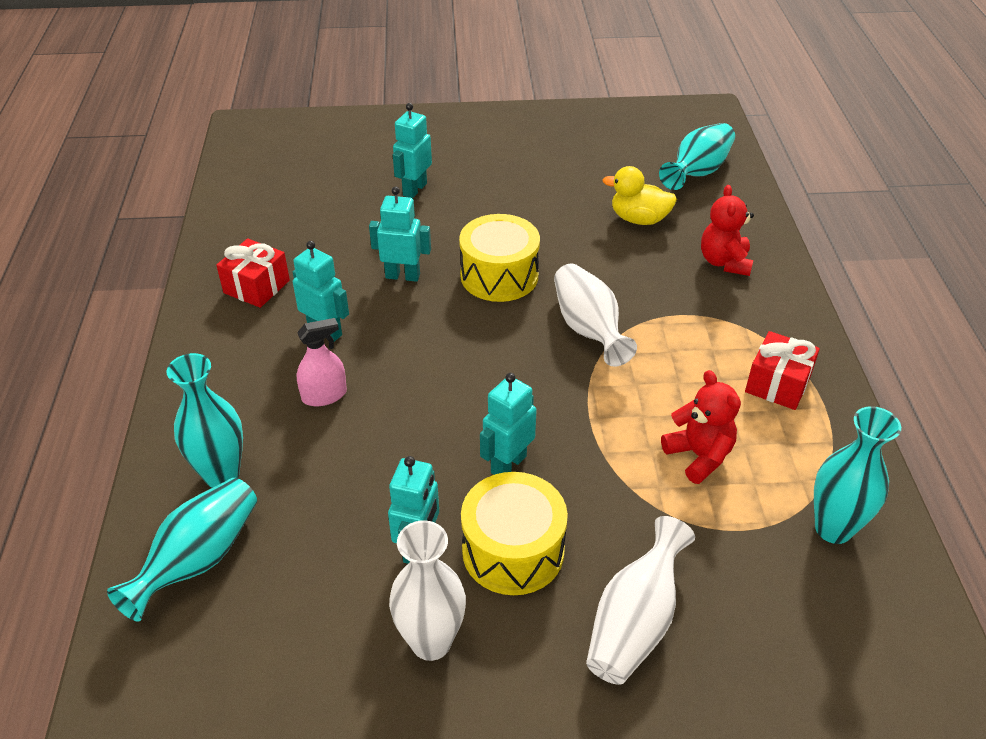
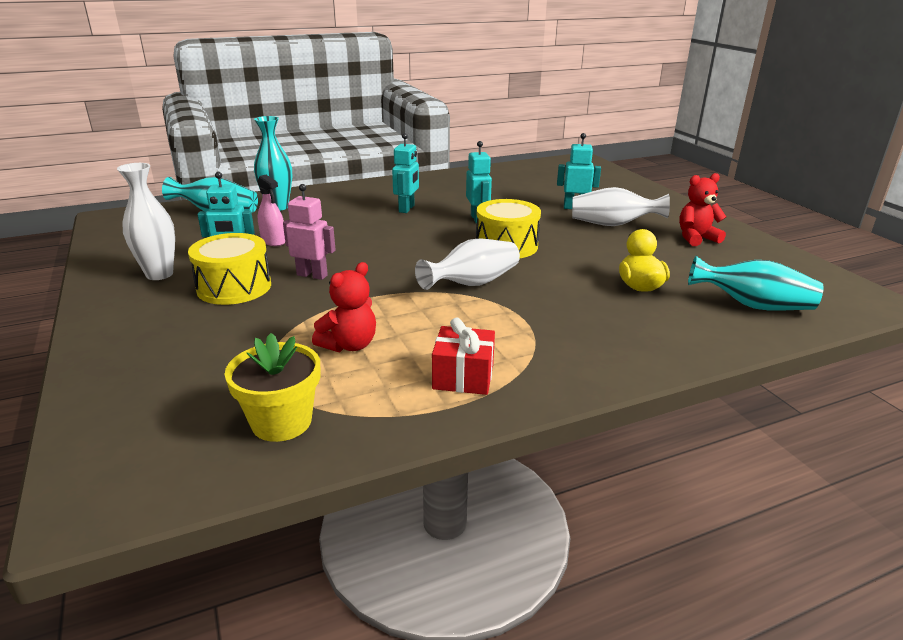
camera: 70 degrees right, 15 degrees down
red gift [216,238,290,308] -> none
pink spray bottle [297,318,347,406] -> pink spray bottle moved to [257,175,285,246]
turquoise robot [480,373,537,475] -> pink robot [283,184,336,280]
white vase [586,516,695,685] -> white vase moved to [572,187,670,226]
red teddy bear [701,185,754,276] -> red teddy bear moved to [679,173,726,246]
turquoise vase [814,406,901,544] -> yellow flower pot [225,333,320,442]

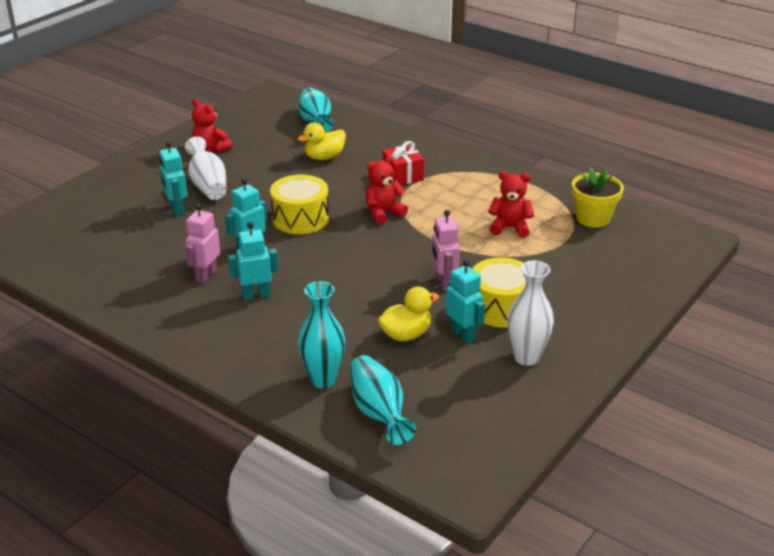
camera: 120 degrees left, 5 degrees up
pink spray bottle [257,175,285,246] -> yellow duck [378,287,439,341]
white vase [415,238,520,290] -> red teddy bear [365,155,408,225]
red gift [432,318,495,395] -> red gift moved to [383,141,424,185]
none -> pink robot [185,203,220,284]

